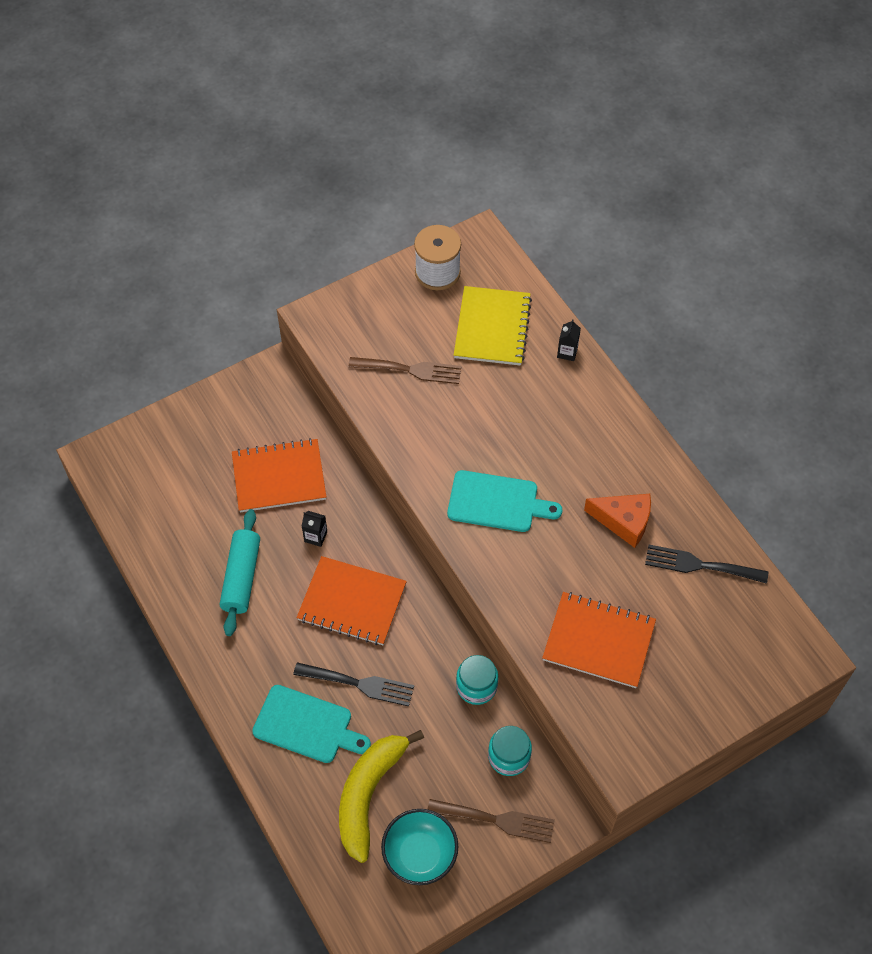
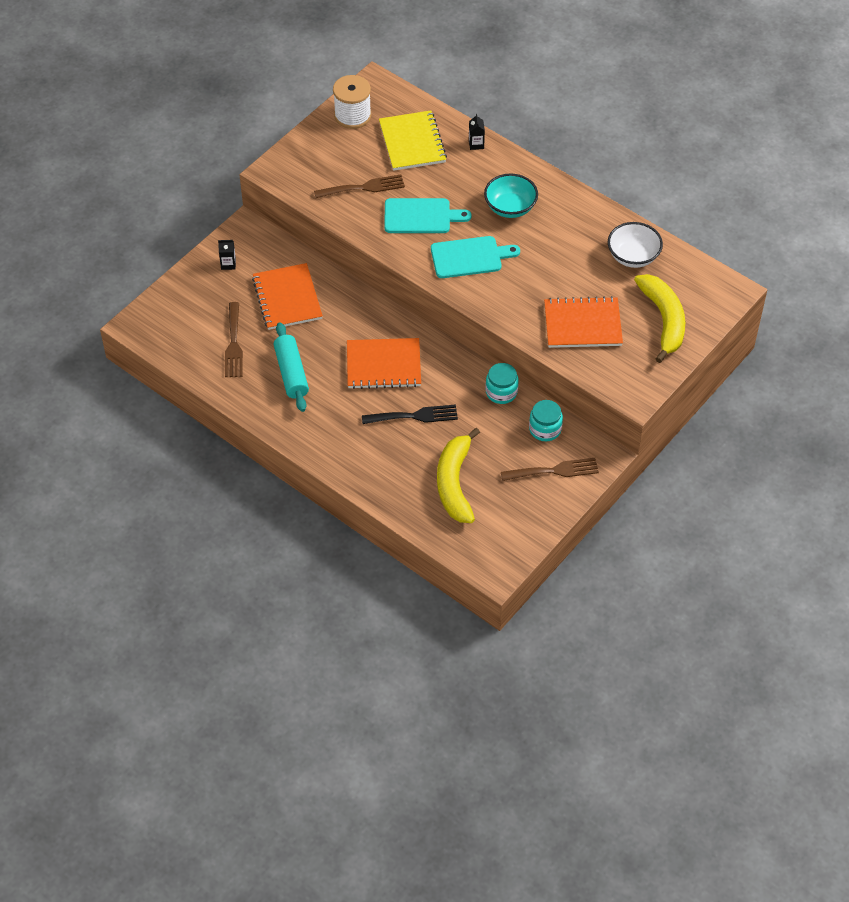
camera: 20 degrees left, 5 degrees down
orange notebook [232,438,326,512] -> orange notebook turned 75 degrees counterclockwise [252,263,323,330]
turquoise cutting board [252,685,371,763] -> turquoise cutting board moved to [384,198,471,233]
black carton [302,511,327,547] -> black carton moved to [218,240,236,270]
turquoise bowl [381,809,458,885] -> turquoise bowl moved to [484,173,538,218]
orange cheese [584,494,651,548] -> none
black fork [645,545,768,584] -> white bowl [608,222,663,268]
none -> brown fork [225,302,243,377]
none -> yellow banana [634,274,685,363]

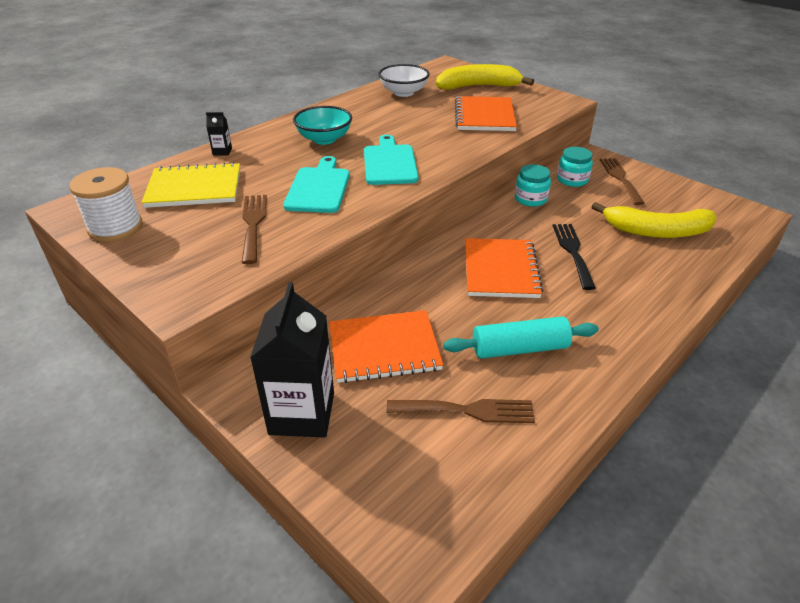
camera: 85 degrees left, 15 degrees down
black carton [218,240,236,270] -> black carton [250,282,334,438], size x2.45

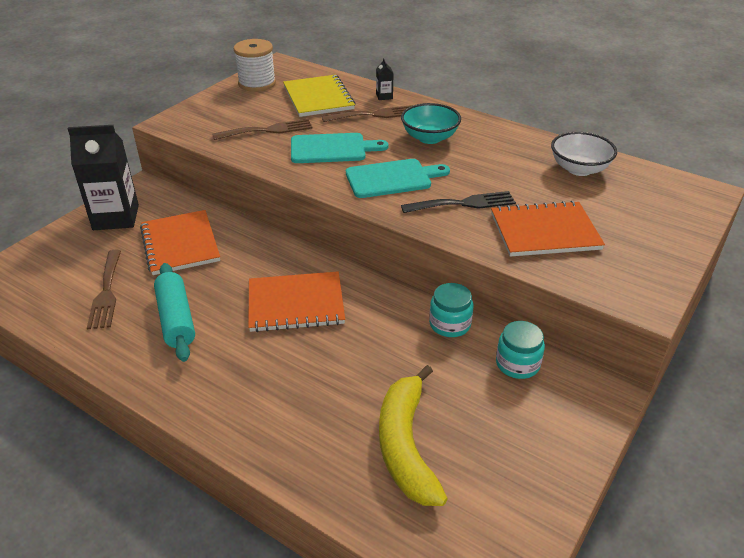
camera: 80 degrees right, 0 degrees up
yellow banana [436,64,534,90] -> none
black fork [553,224,596,290] -> black fork moved to [401,191,516,213]
brown fork [600,158,645,205] -> brown fork moved to [322,105,413,122]

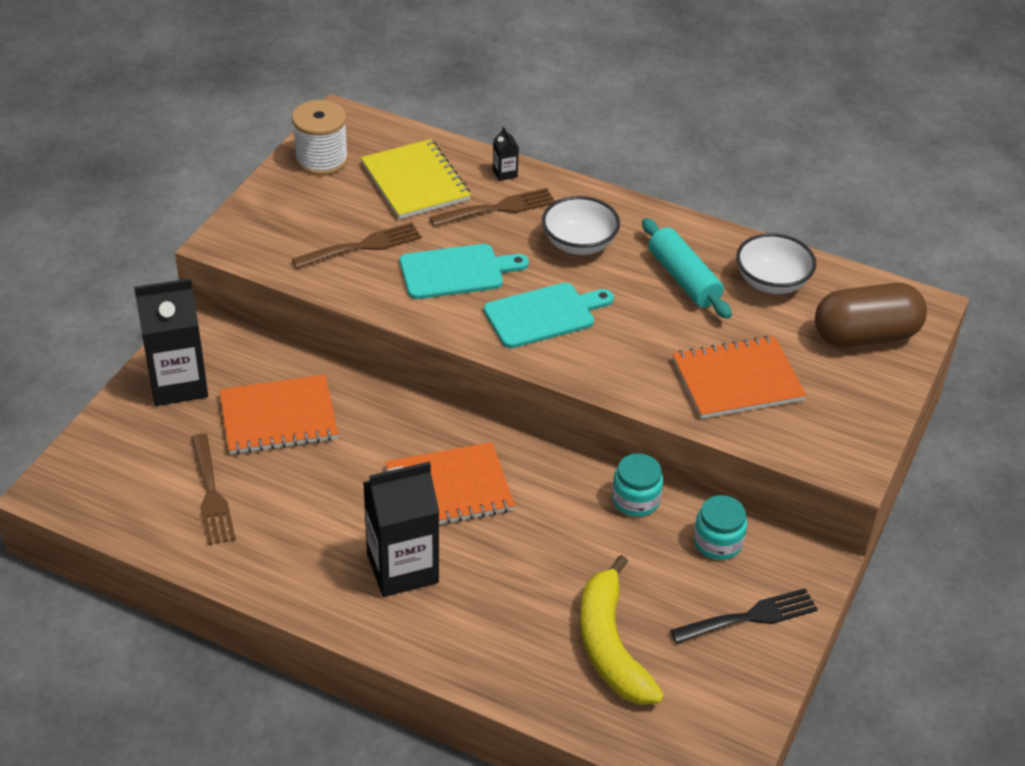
camera: 10 degrees left, 5 degrees up
orange notebook [140,210,220,275] -> orange notebook turned 75 degrees counterclockwise [219,375,338,455]
turquoise rolling pin [154,263,195,362] -> turquoise rolling pin moved to [642,218,732,319]
turquoise bowl [401,103,461,144] -> white bowl [542,196,620,255]
black fork [401,191,516,213] -> black fork moved to [670,588,818,644]
none -> black carton [363,461,439,597]
none -> brown capsule [815,283,927,347]

